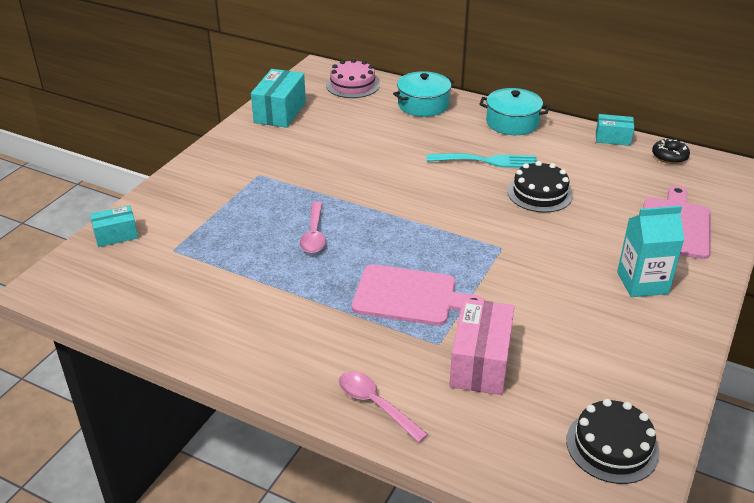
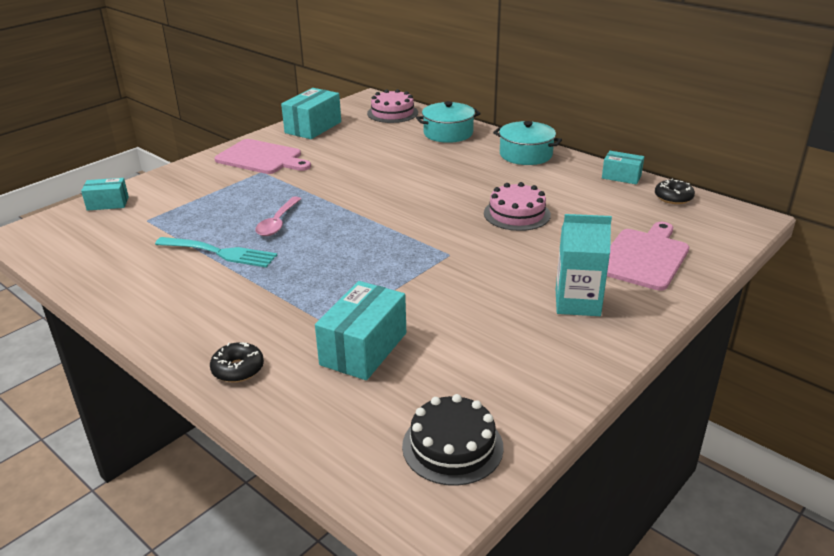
camera: 15 degrees right, 5 degrees down
pink spoon [339,371,428,443] -> black donut [210,342,264,382]
pink cutting board [352,264,485,326] -> pink cutting board moved to [214,139,311,174]
turquoise fork [427,153,537,168] -> turquoise fork moved to [155,237,277,268]
pink box [449,298,514,395] -> turquoise box [315,281,406,380]
black cake [507,161,573,213] -> pink cake [484,182,551,231]

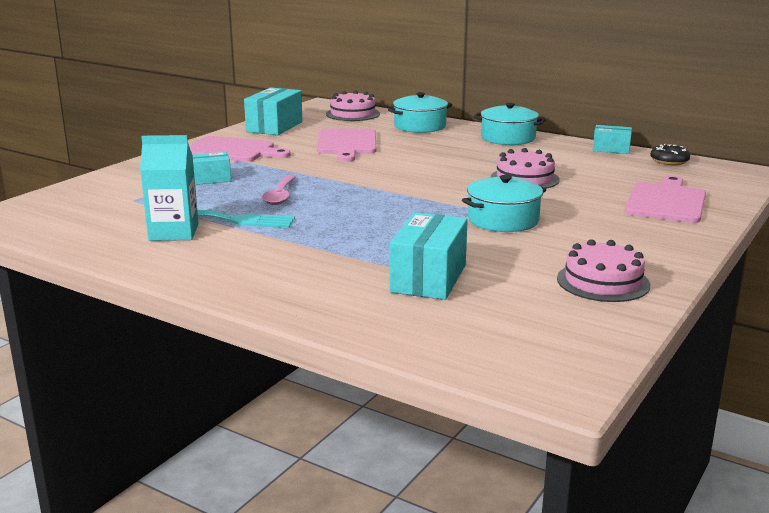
camera: 10 degrees left, 10 degrees down
turquoise box [81,178,129,211] -> turquoise box moved to [193,152,231,185]
black donut [210,342,264,382] -> none
black cake [402,394,504,486] -> none
turquoise carton [556,214,612,316] -> turquoise carton moved to [140,135,199,241]
none -> pink cutting board [317,128,376,162]
none -> turquoise pot [462,175,546,232]
none -> pink cake [557,239,650,302]

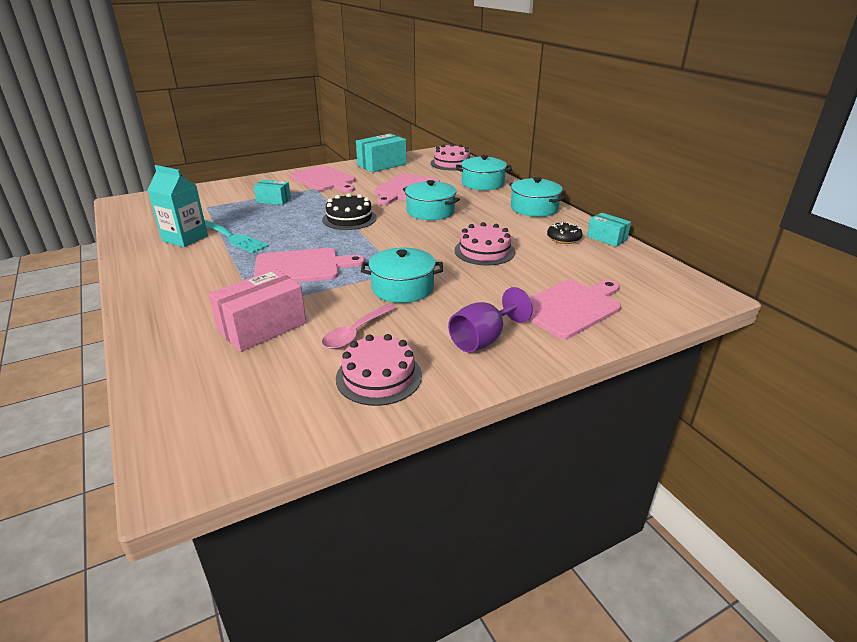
camera: 30 degrees right, 10 degrees up
pink spoon [262,175,296,205] -> pink spoon moved to [322,304,396,349]
turquoise box [389,212,468,300] -> pink box [209,269,306,352]
black donut [650,144,690,165] -> black donut moved to [547,222,582,244]
none -> pink cutting board [254,248,365,282]
none -> black cake [322,193,377,230]
none -> turquoise pot [403,180,460,220]
none -> purple goblet [448,287,533,352]

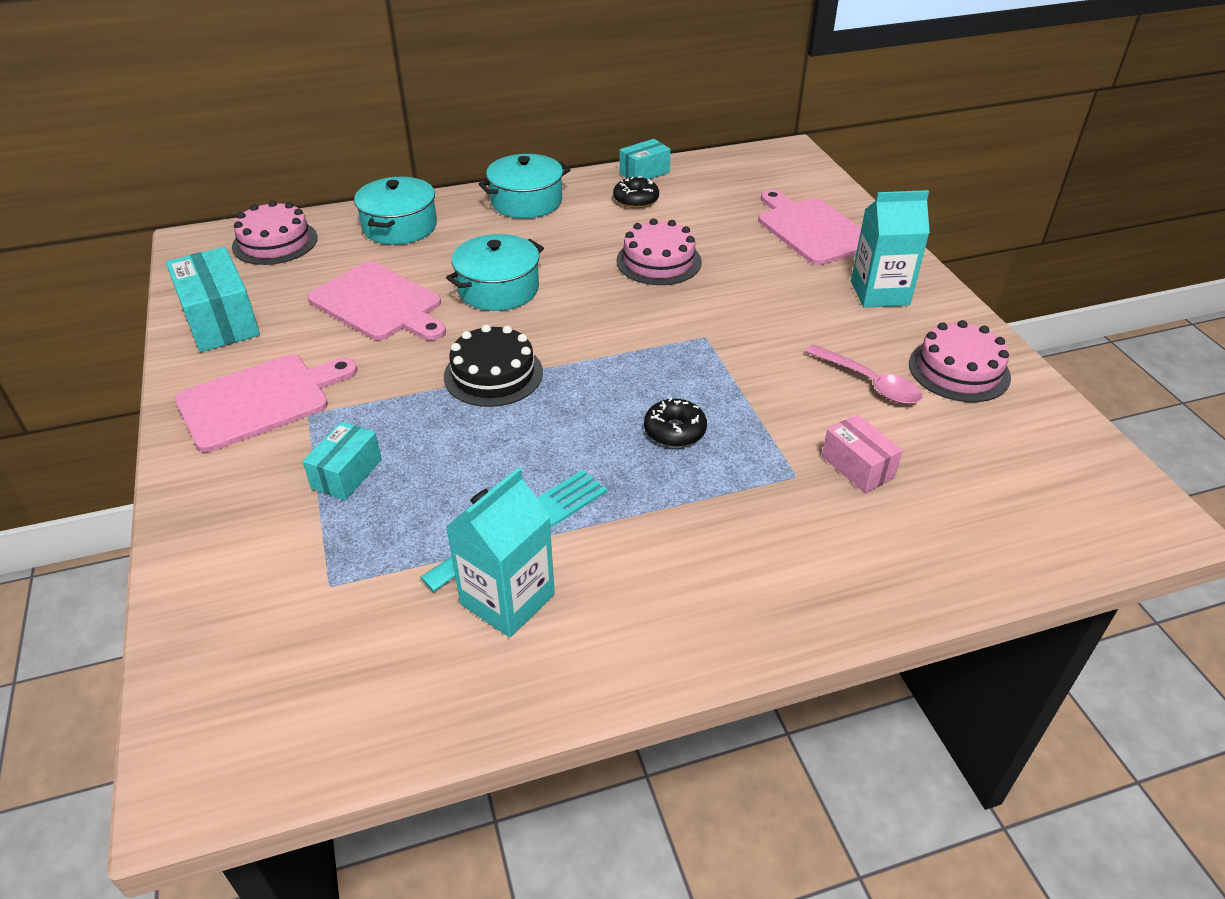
camera: 80 degrees left, 10 degrees up
pink box [209,269,306,352] -> pink box [822,414,903,493], size x0.59
pink cutting board [254,248,365,282] -> black donut [644,398,707,447]
turquoise pot [361,248,443,303] -> none
purple goblet [448,287,533,352] -> turquoise carton [851,190,930,308]

